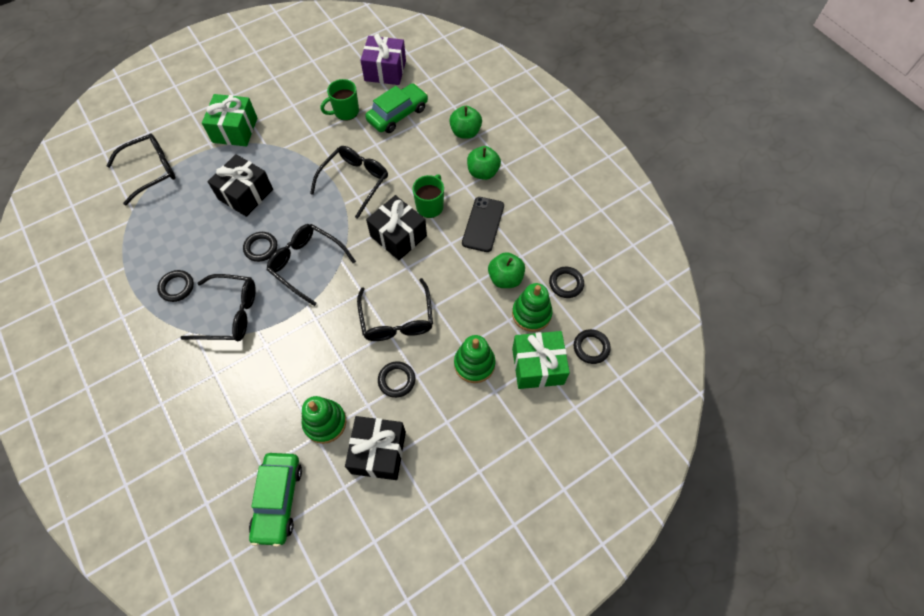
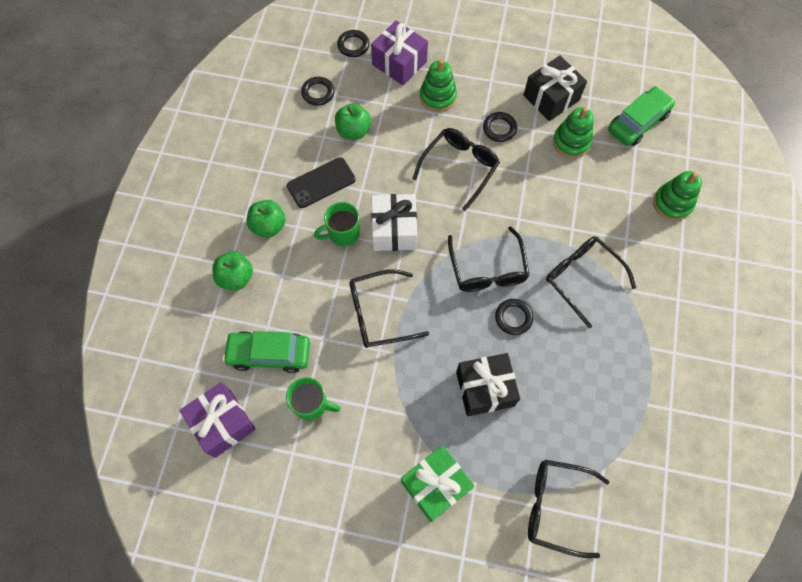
camera: 135 degrees left, 5 degrees up
black ring [157,270,194,302] -> none
black gift [366,195,427,260] -> white gift [371,194,417,251]
green stacking toy [512,283,553,332] -> green stacking toy moved to [653,171,702,221]
green gift [512,331,570,389] -> purple gift [371,20,428,85]

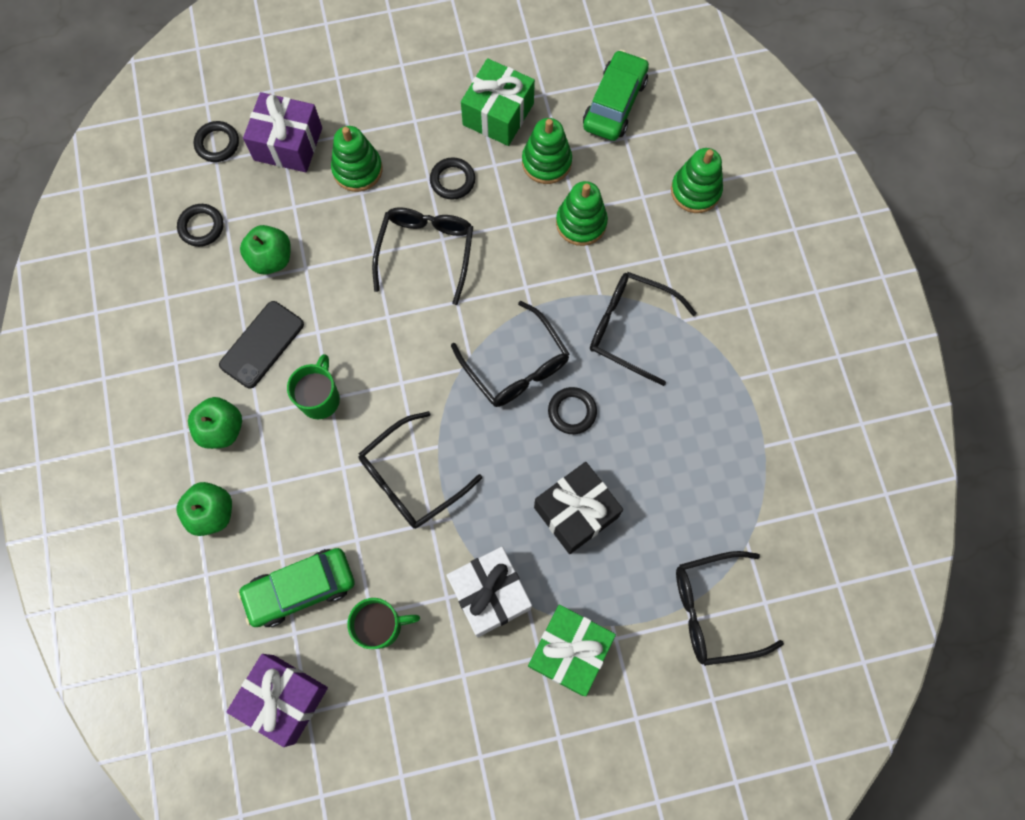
camera: 25 degrees left, 5 degrees up
green mug [314,202,359,246] -> green mug turned 150 degrees clockwise [287,354,340,419]
white gift [371,194,417,251] -> white gift moved to [446,547,532,637]
black gift [523,55,587,121] -> green gift [461,58,535,146]
none -> green stacking toy [556,181,608,246]

